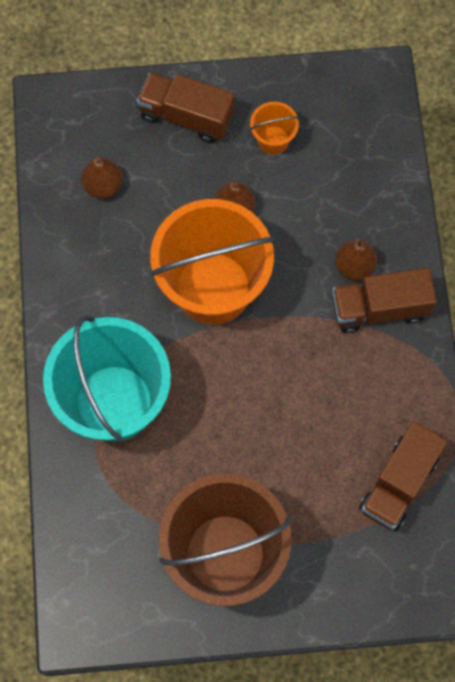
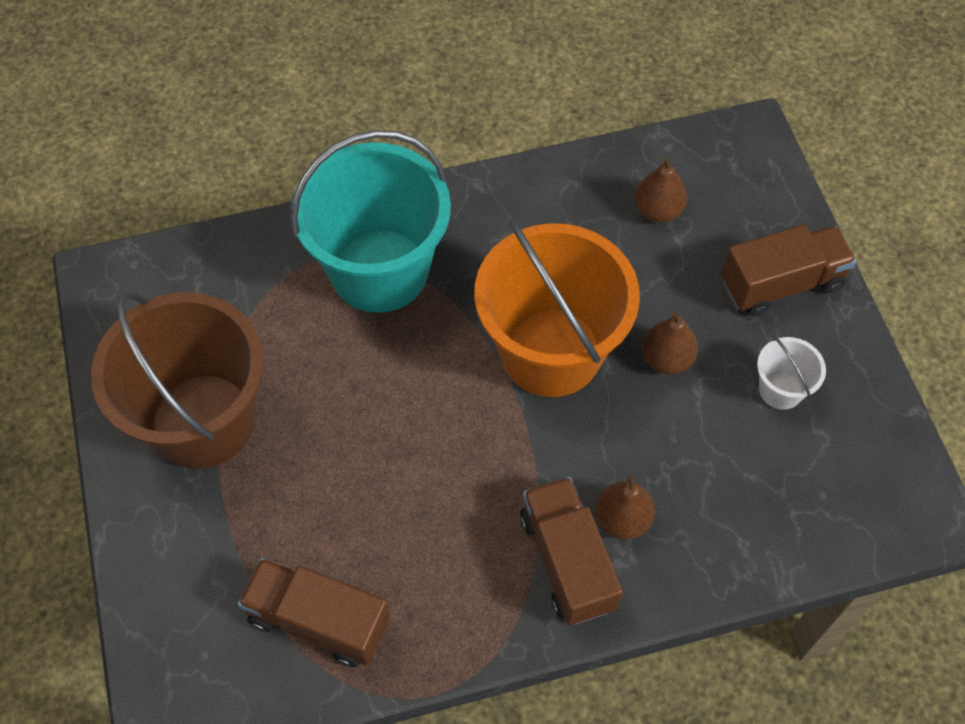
camera: 80 degrees right, 10 degrees down
brown truck [137,73,235,143] -> brown truck turned 60 degrees clockwise [721,225,856,316]
orange bucket [250,102,299,155] -> white bucket [757,337,826,410]

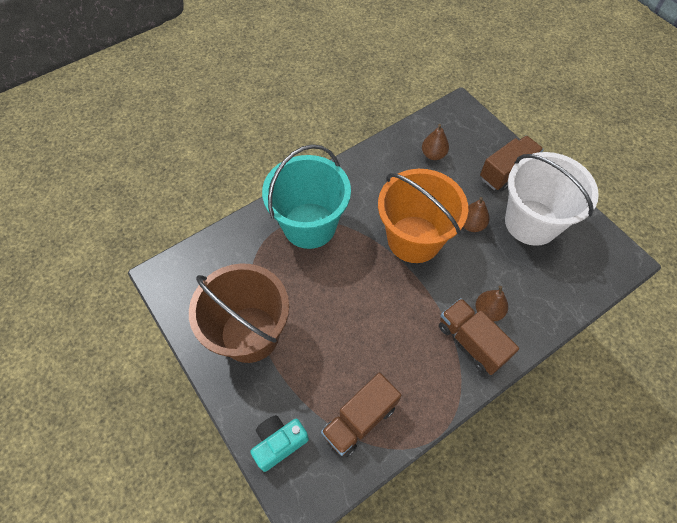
camera: 20 degrees left, 0 degrees up
brown truck [238,558,390,667] -> brown truck turned 45 degrees counterclockwise [321,373,402,458]
white bucket [757,337,826,410] -> white bucket [505,152,599,246], size x2.35
none -> turquoise camera [250,415,309,472]

